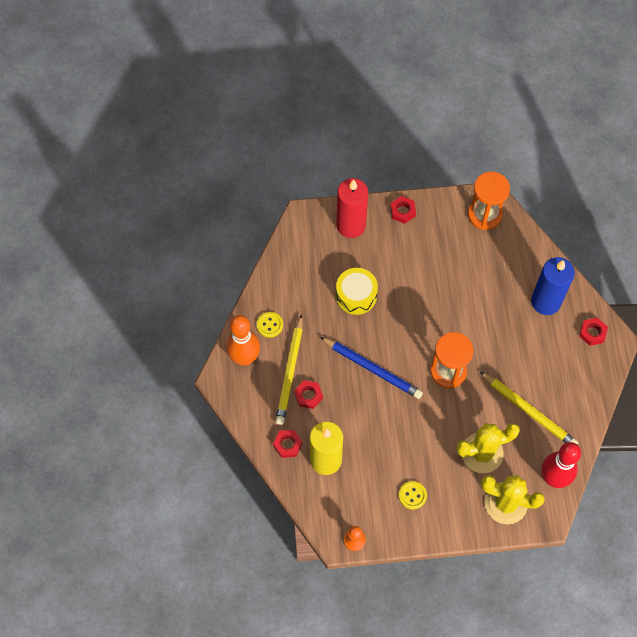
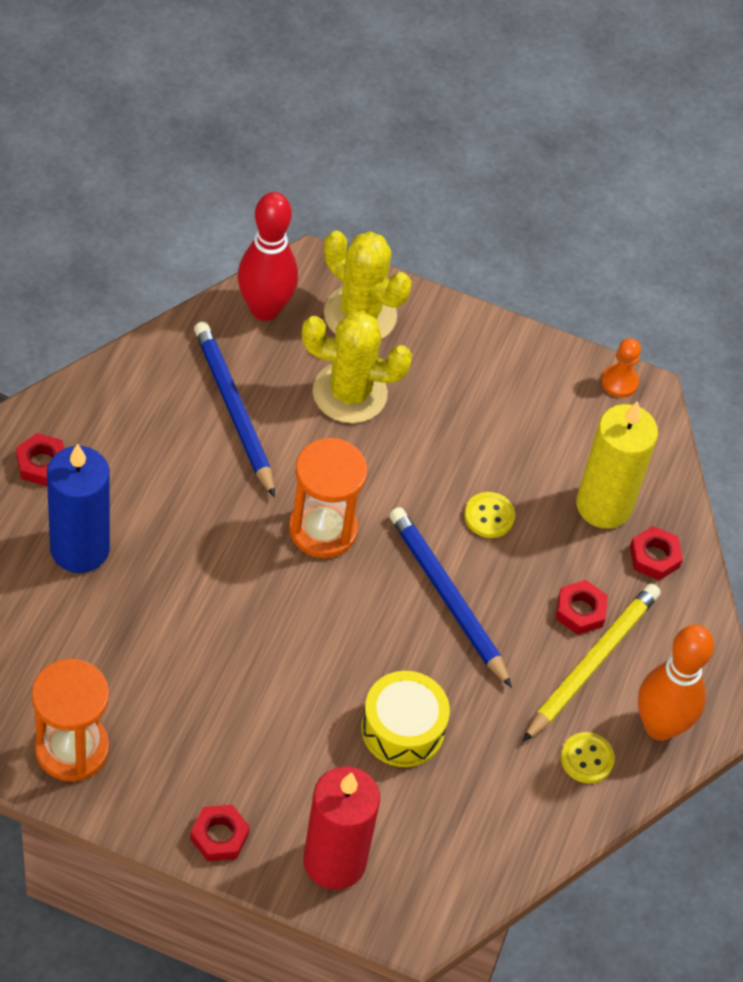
camera: 160 degrees left, 10 degrees down
yellow button [399,481,427,509] -> yellow button moved to [464,492,515,538]
yellow pencil [480,372,578,444] -> blue pencil [194,322,275,498]

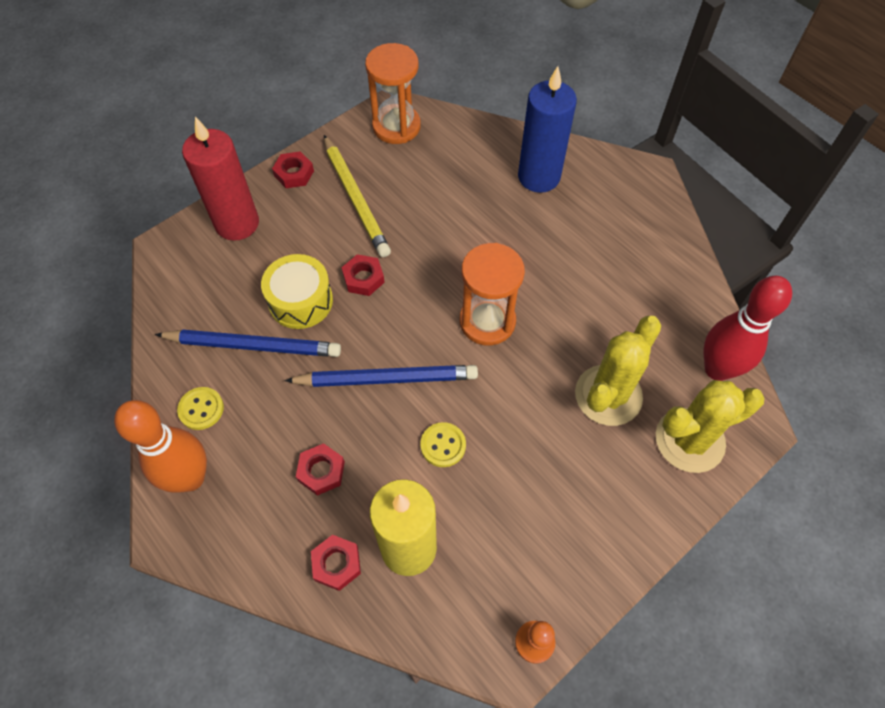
camera: 125 degrees right, 5 degrees up
red nut [16,433,64,486] -> red nut moved to [342,254,385,296]
blue pencil [194,322,275,498] -> blue pencil moved to [155,329,341,357]
yellow pencil [523,583,661,742] -> yellow pencil moved to [324,135,391,257]

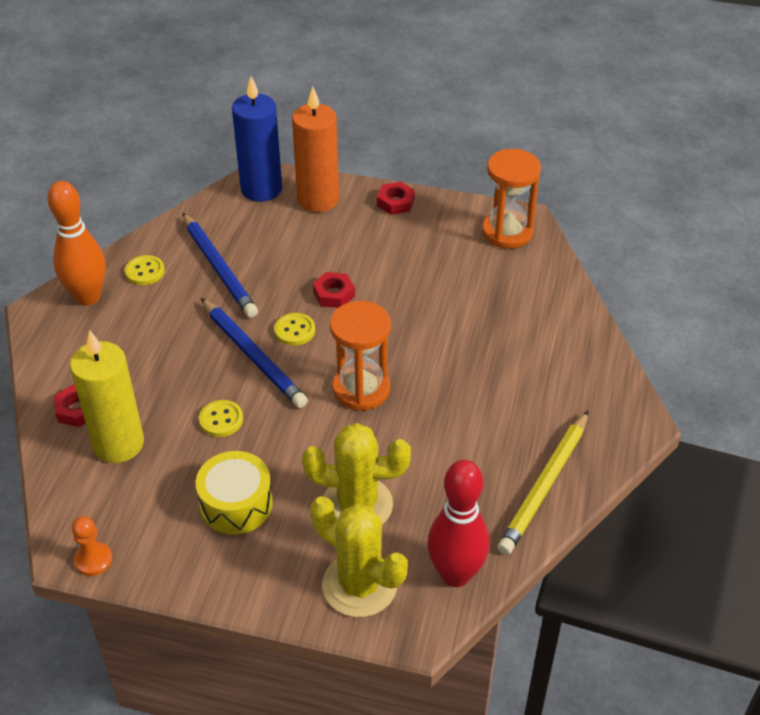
camera: 55 degrees right, 15 degrees down
red candle [182,117,259,241] -> orange candle [292,86,339,212]
yellow drum [261,254,333,329] -> yellow drum moved to [196,451,273,535]
red nut [296,443,345,496] -> none
yellow pencil [324,135,391,257] -> yellow pencil moved to [497,411,588,555]
blue candle [518,66,577,193] -> blue candle moved to [232,77,282,202]
none -> yellow button [274,313,315,346]

